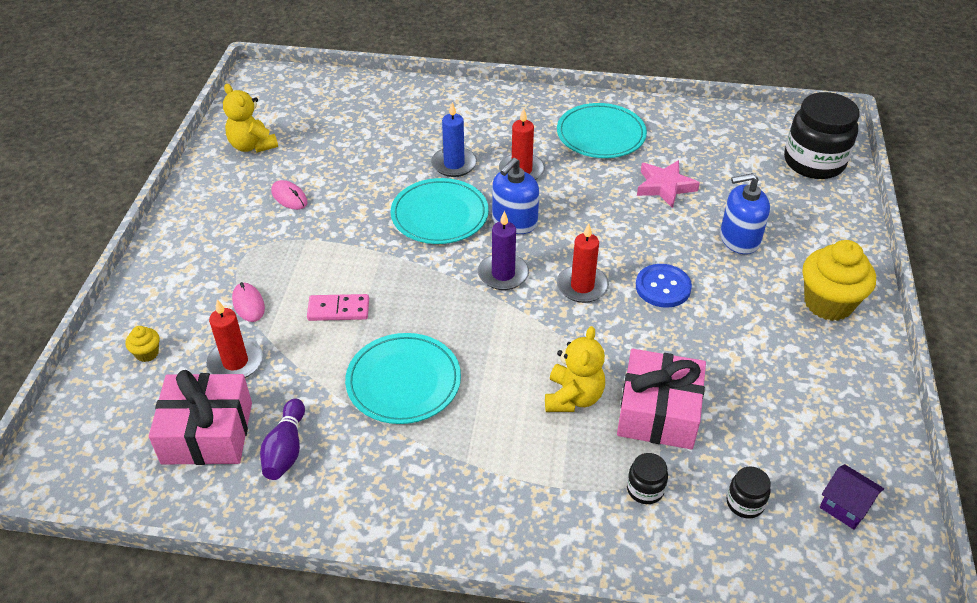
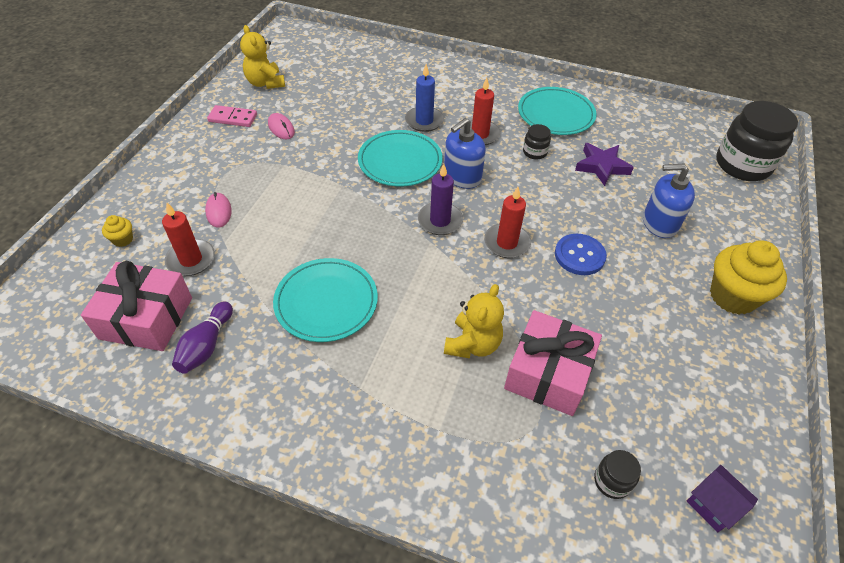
camera: 10 degrees right, 5 degrees up
pink domino [307,294,369,321] -> pink domino moved to [207,105,257,127]
black jar [627,453,668,504] -> black jar moved to [523,124,551,160]
pink star [637,160,700,208] -> purple star [575,143,634,186]

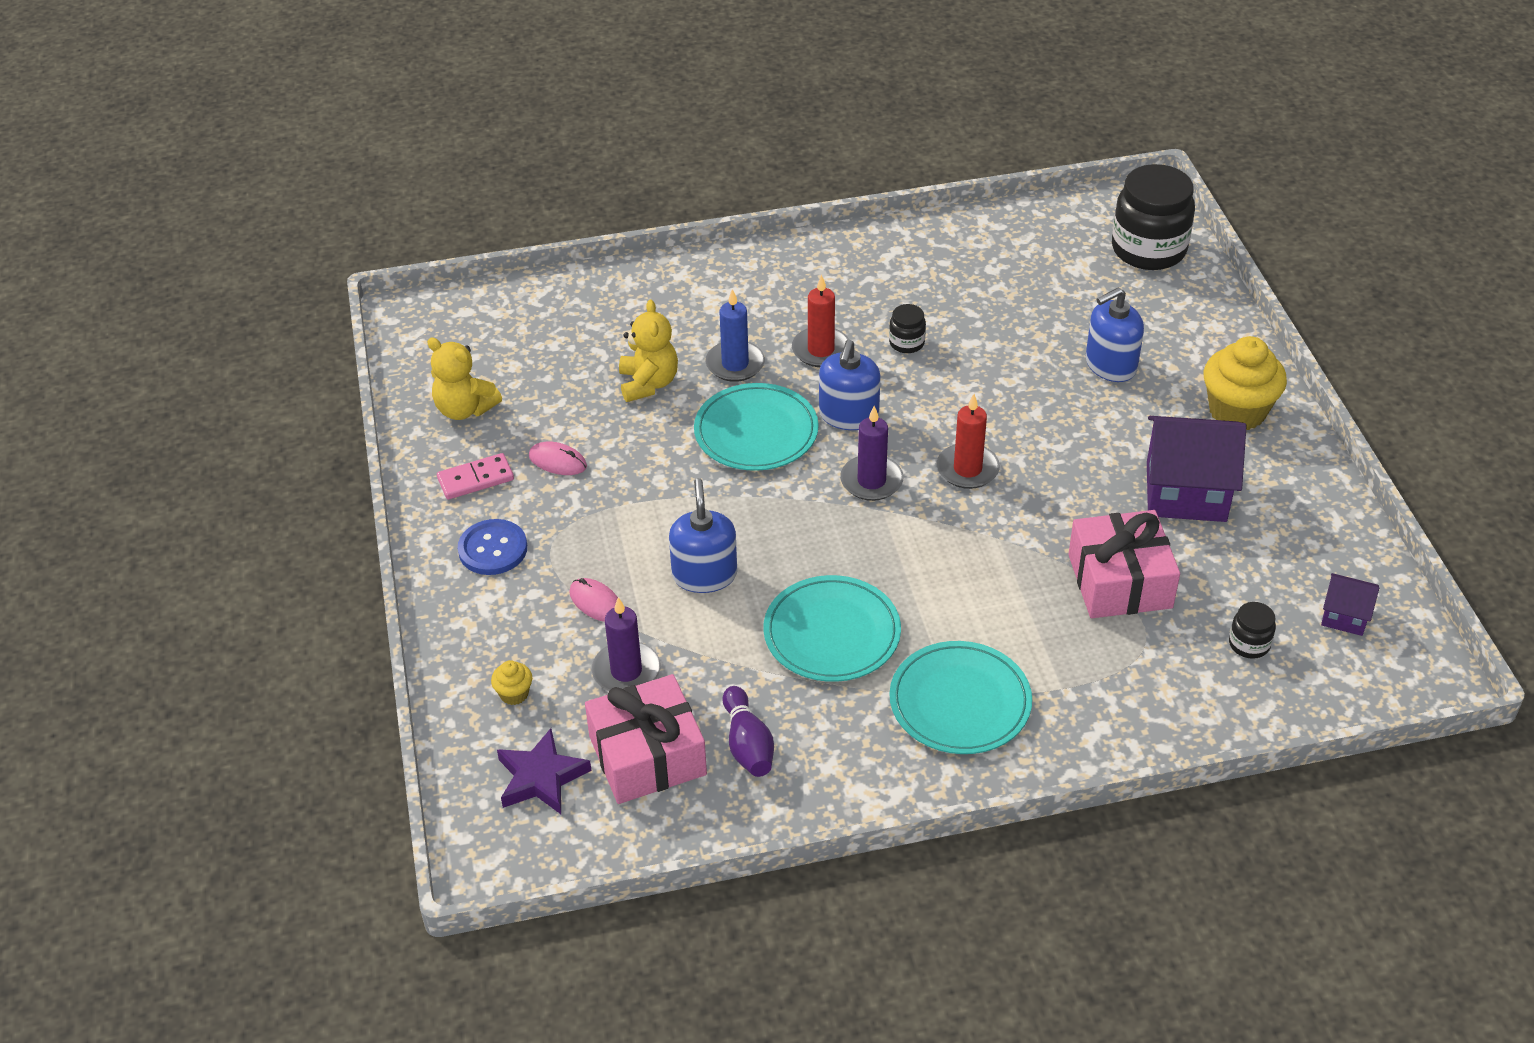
camera: 30 degrees left, 5 degrees down
red candle [162,203,215,276] -> purple candle [592,597,660,691]
yellow teddy bear [444,284,504,358] -> yellow teddy bear moved to [619,300,678,402]
turquoise plate [518,87,597,135] -> turquoise plate moved to [889,641,1032,754]
blue button [555,234,607,275] -> blue button moved to [458,519,527,575]
purple star [575,143,634,186] -> purple star moved to [497,728,592,814]
none -> blue soap dispenser [669,478,737,593]
none -> purple house [1147,416,1247,522]

